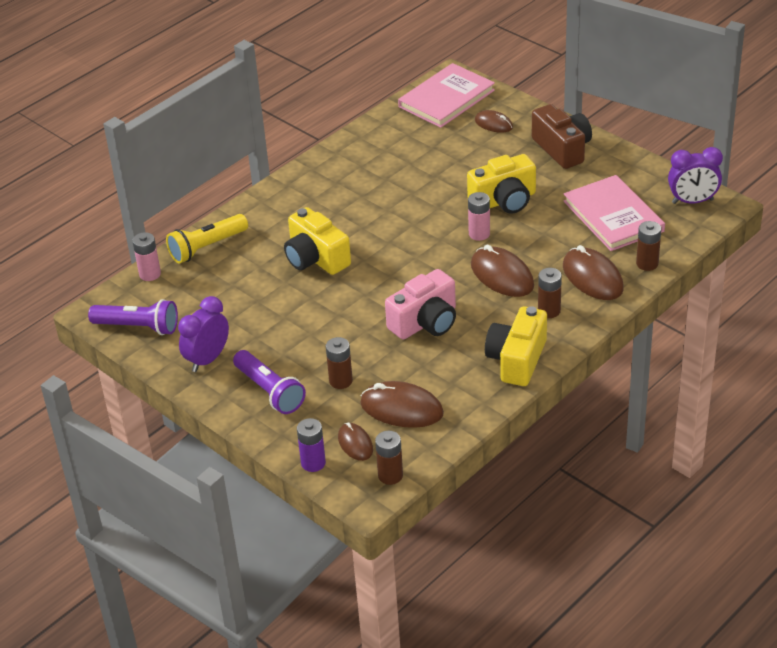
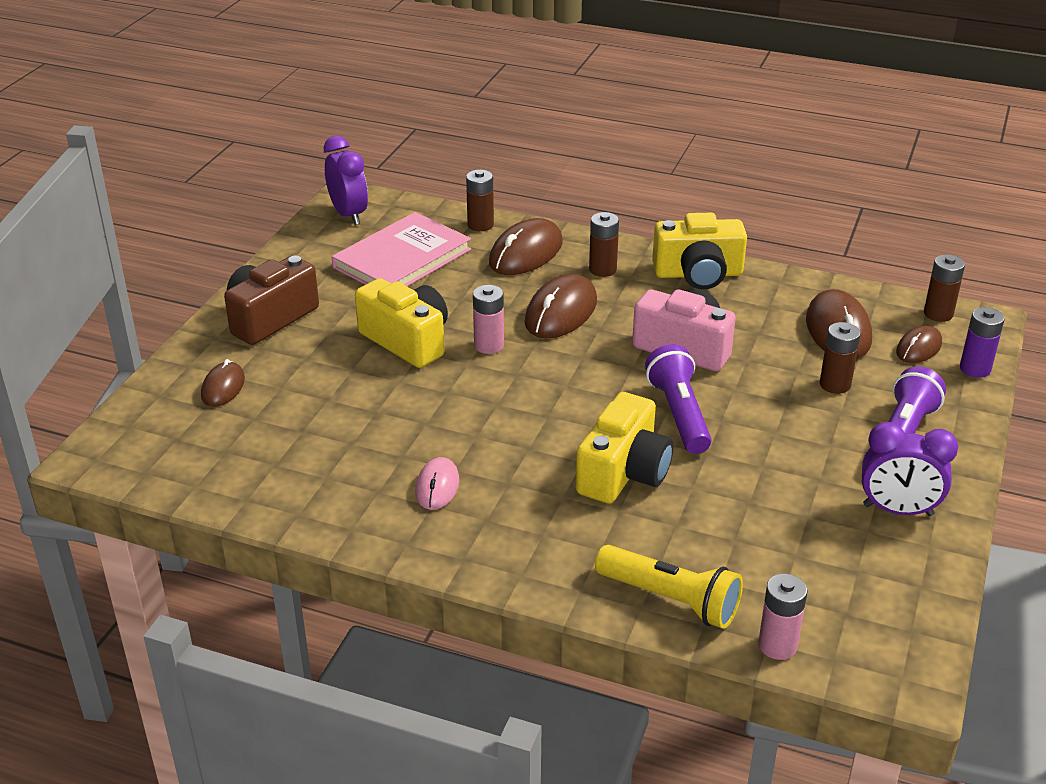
camera: 115 degrees left, 5 degrees down
purple flashlight [88,299,178,335] -> purple flashlight moved to [645,344,711,454]
pink book [398,63,495,128] -> none
none -> pink mouse [415,457,459,510]

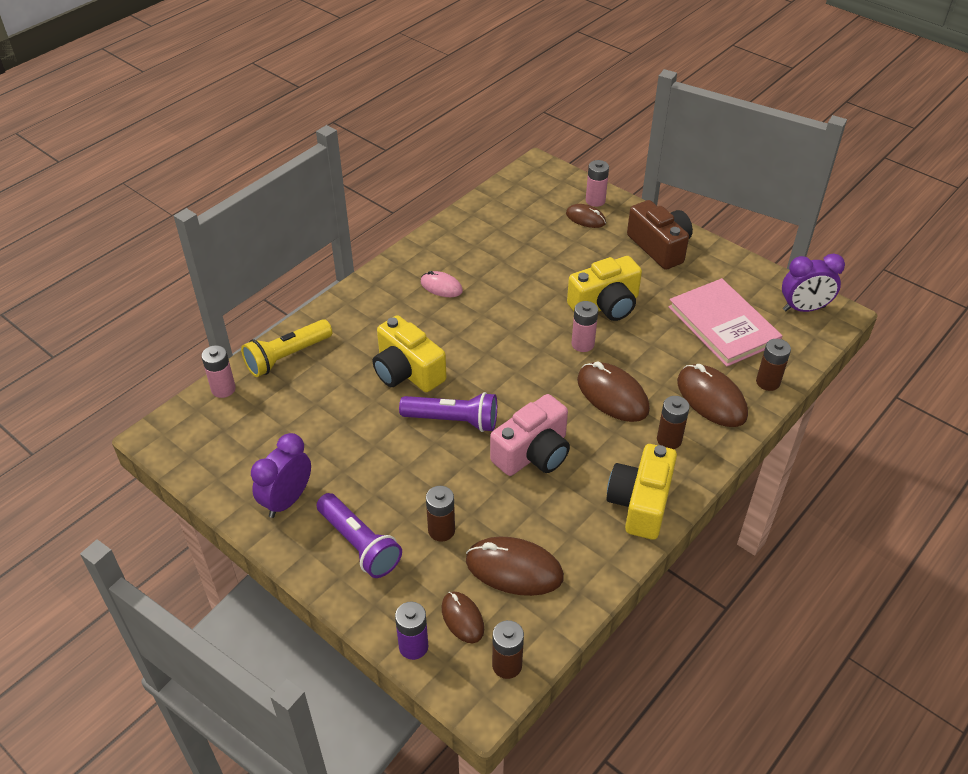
camera: 110 degrees right, 10 degrees up
none -> pink battery [586,160,609,207]

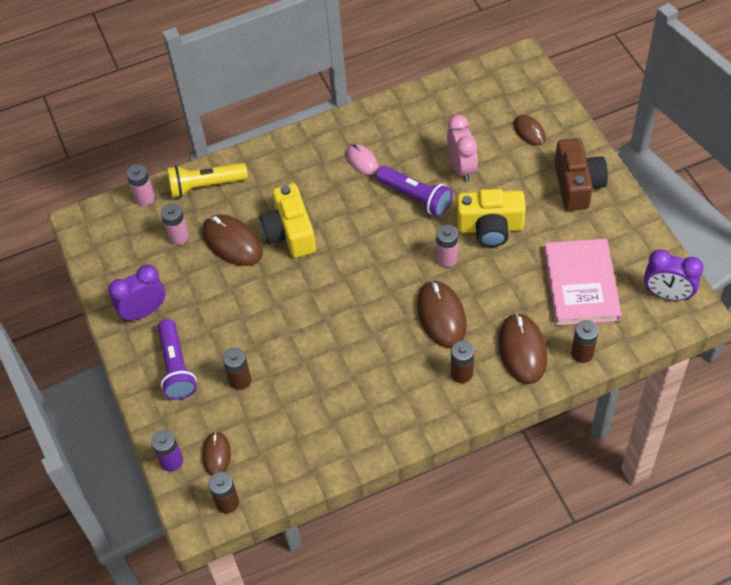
camera: 30 degrees right, 10 degrees up
purple flashlight [399,392,497,432] -> purple flashlight moved to [376,166,453,216]
brown mouse [466,536,564,596] -> brown mouse moved to [202,214,263,266]
pink camera [490,394,570,476] -> none
pink battery [586,160,609,207] -> pink battery moved to [161,203,189,245]
yellow camera [606,444,677,540] -> none
none -> pink clock [447,114,478,182]

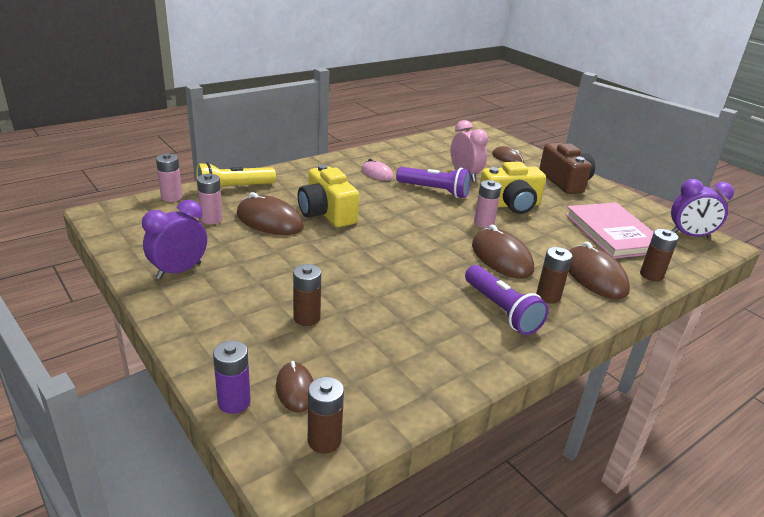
camera: 20 degrees left, 25 degrees down
purple flashlight [157,319,197,400] -> purple flashlight moved to [465,265,549,335]

